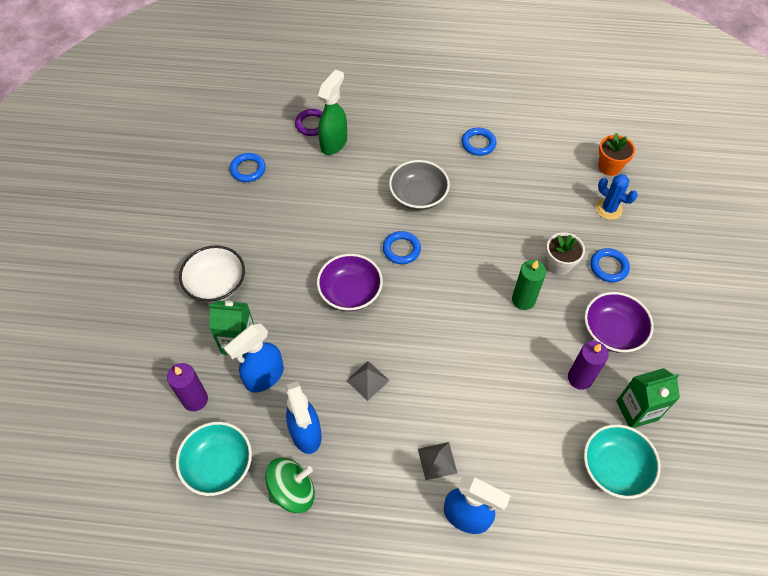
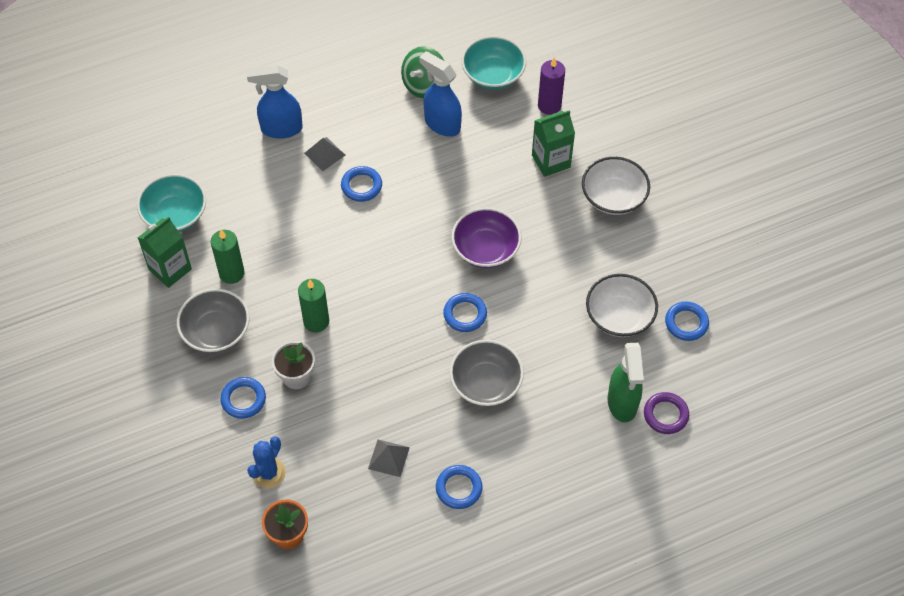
camera: 150 degrees right, 0 degrees up
blue spray bottle [224,324,284,393] -> none
grey pyramid [346,361,390,401] -> grey pyramid moved to [368,439,410,477]
purple candle [568,341,609,390] -> green candle [211,230,245,284]
purple bowl [584,292,654,353] -> grey bowl [177,289,249,353]
blue cactus [595,174,638,220] -> blue cactus turned 75 degrees counterclockwise [247,436,286,488]
none -> blue ring [341,166,382,202]
none -> white bowl [586,274,658,337]

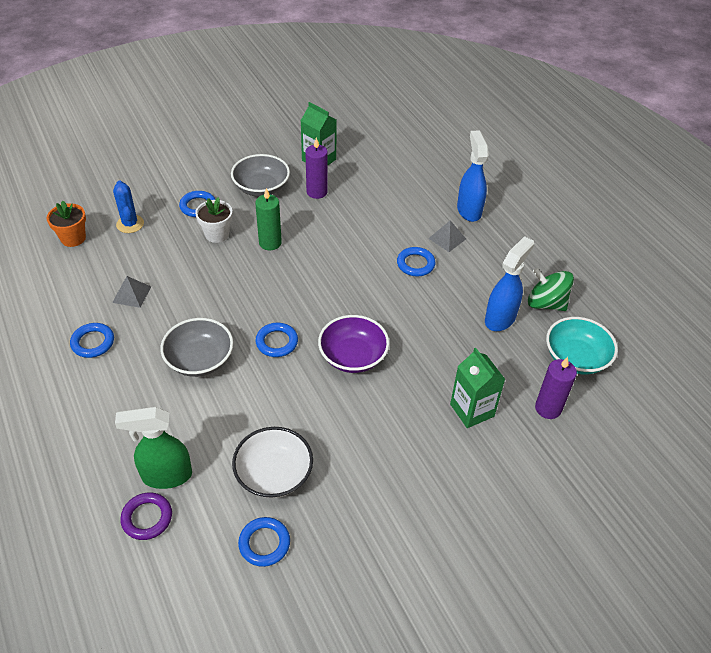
camera: 85 degrees right, 10 degrees down
turquoise bowl [137,174,206,232] -> none
green candle [211,230,245,284] -> purple candle [305,137,328,199]
blue cactus [247,436,286,488] -> blue cactus turned 45 degrees clockwise [113,180,144,233]
white bowl [582,157,650,215] -> none

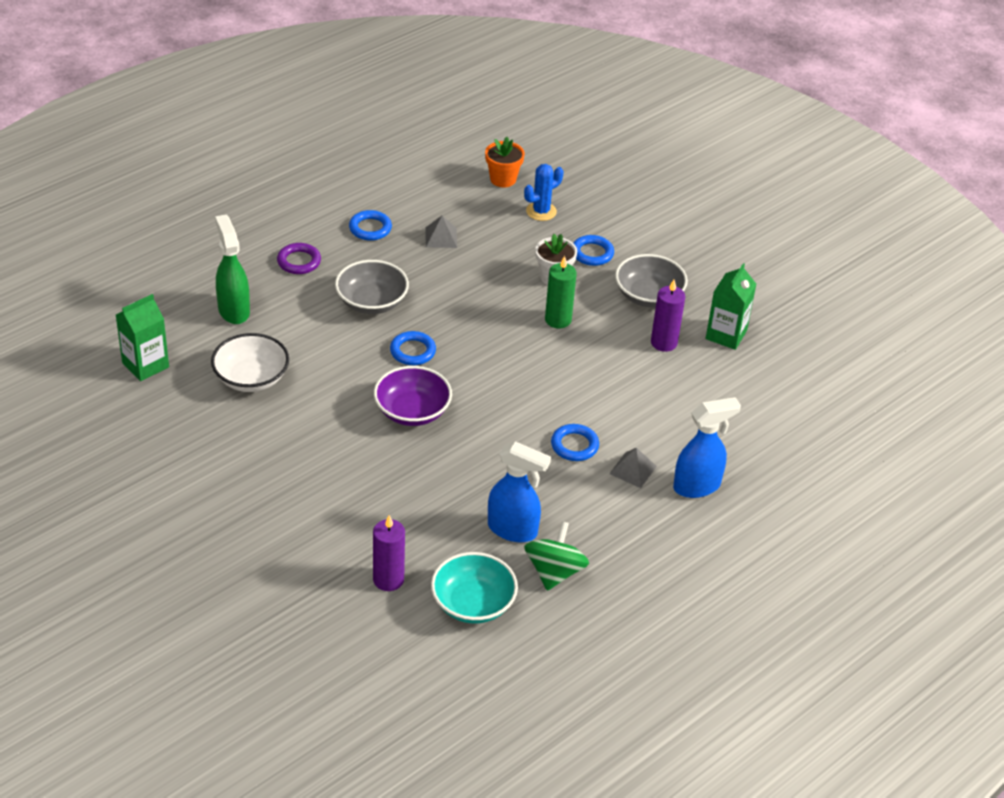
camera: 75 degrees right, 5 degrees down
purple ring [120,492,172,540] -> purple ring moved to [277,243,321,274]
blue ring [238,517,290,567] -> none
green carton [450,348,505,428] -> green carton moved to [116,294,169,381]

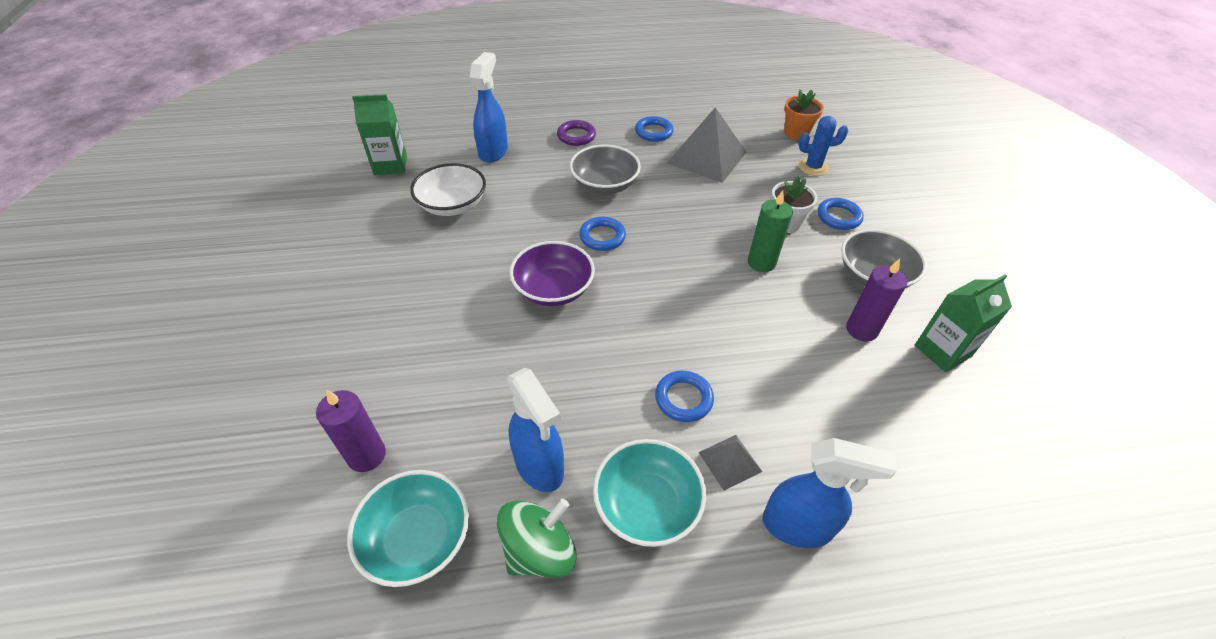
camera: 35 degrees right, 5 degrees up
green spray bottle [215,215,250,324] -> blue spray bottle [469,52,508,163]
grey pyramid [425,216,457,248] -> grey pyramid [667,107,746,183], size x2.05
none -> turquoise bowl [593,439,706,547]

